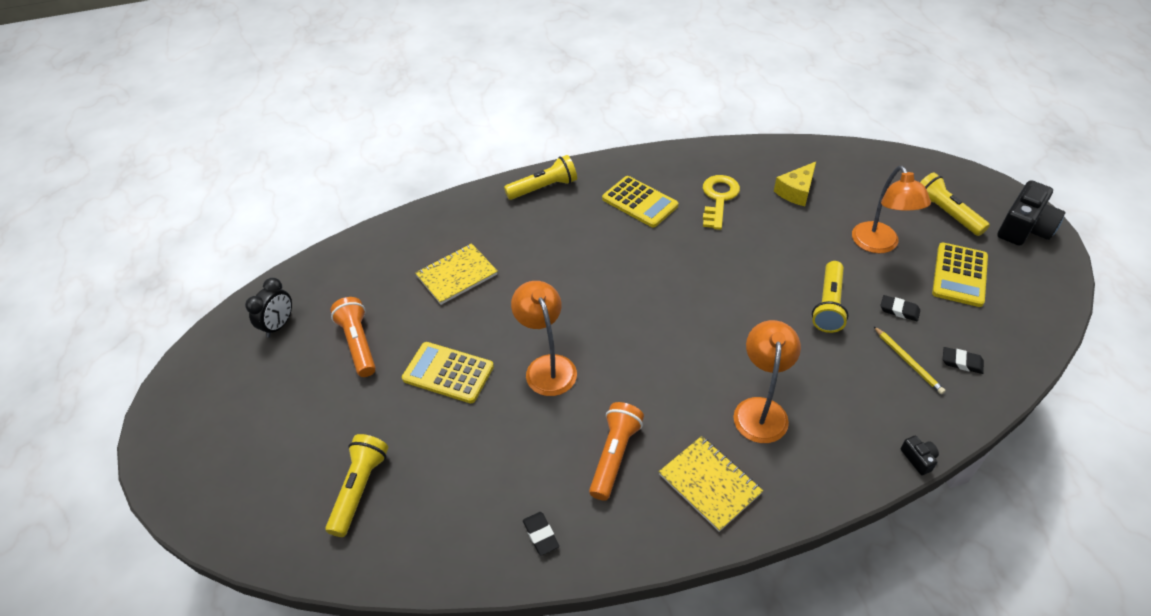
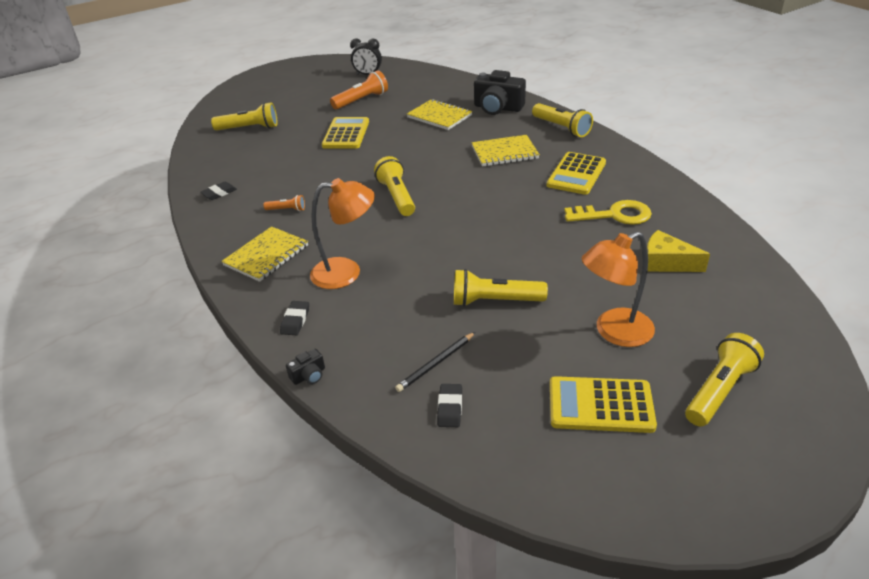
camera: 75 degrees right, 10 degrees down
orange lamp [511,281,577,396] -> none
orange flashlight [589,402,644,501] -> orange flashlight [264,195,305,211], size x0.53
yellow pencil [873,326,946,394] -> black pencil [395,332,475,392]
black eraser [880,295,920,321] -> black eraser moved to [280,301,309,335]
black camera [997,180,1065,246] -> black camera moved to [474,70,526,115]
none -> yellow flashlight [374,156,415,216]
none -> yellow notebook [472,135,540,167]

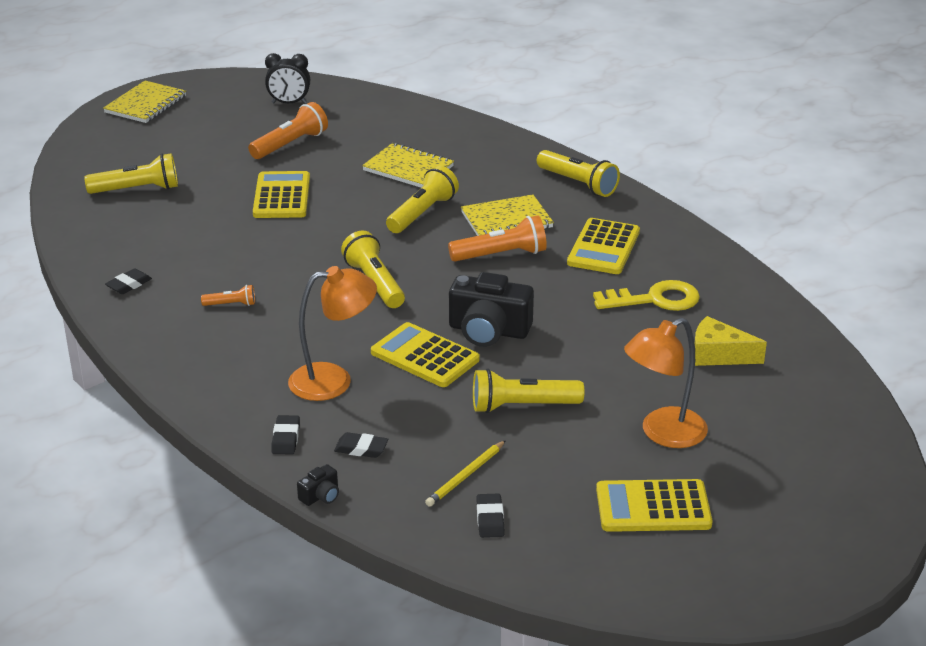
camera: 10 degrees left, 5 degrees down
yellow notebook [221,226,308,282] -> yellow notebook moved to [103,80,186,123]
black pencil [395,332,475,392] -> yellow pencil [425,440,506,507]
black camera [474,70,526,115] -> black camera moved to [449,272,534,347]
yellow flashlight [685,333,764,426] -> yellow flashlight moved to [386,166,459,233]
none -> black eraser [334,432,388,458]
none -> yellow calculator [371,322,480,387]
none -> orange flashlight [448,215,547,262]

